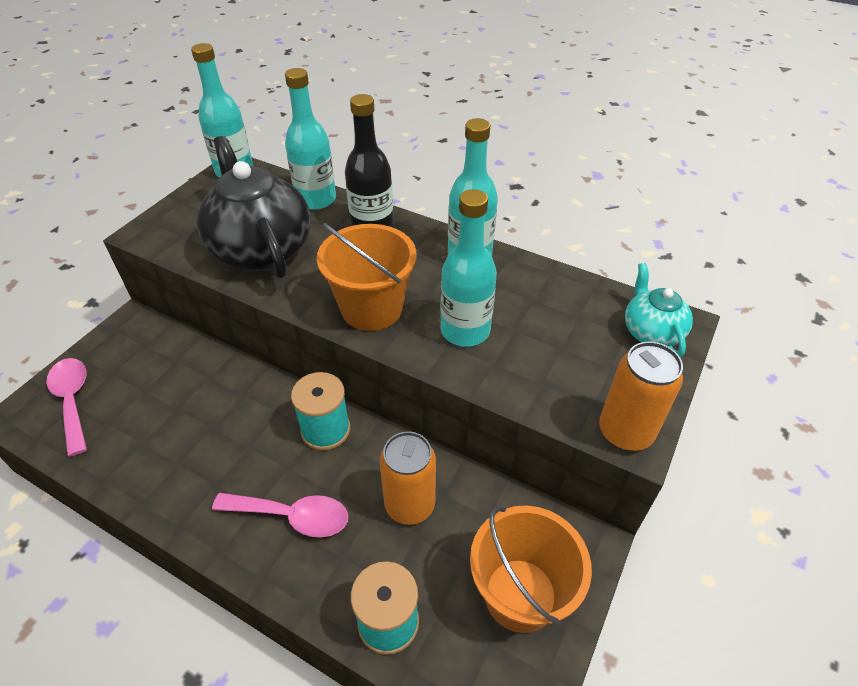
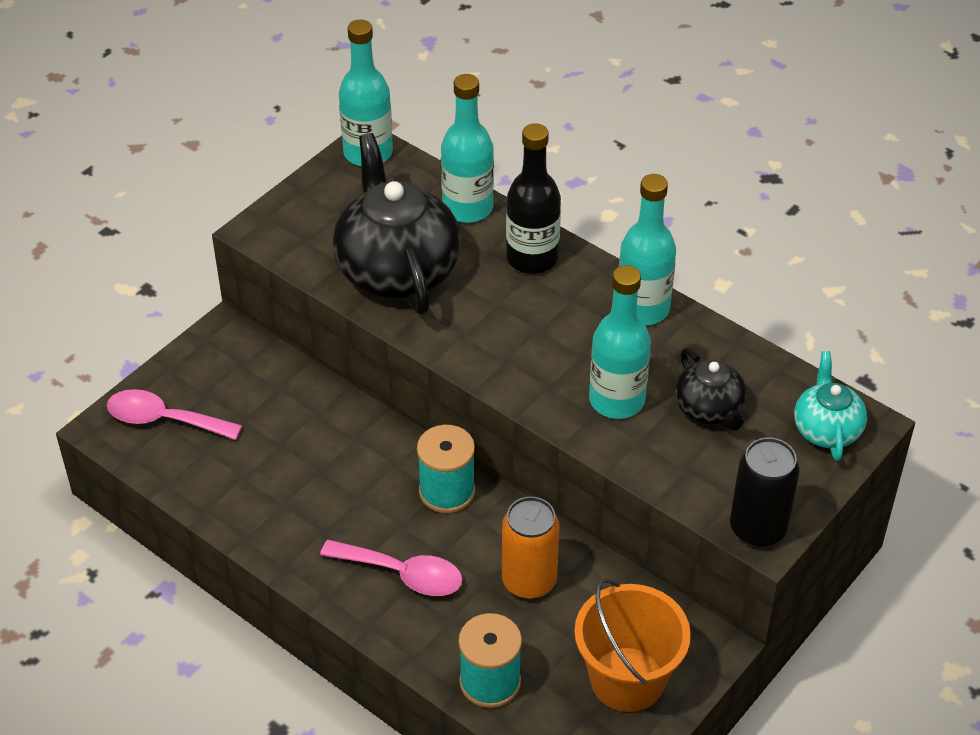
camera: 10 degrees right, 0 degrees up
pink spoon [47,358,87,457] -> pink spoon turned 60 degrees counterclockwise [107,389,243,440]
orange bucket [317,223,417,331] -> none
orange can [599,342,683,451] -> black can [730,438,799,548]
none -> black teapot [675,348,749,431]

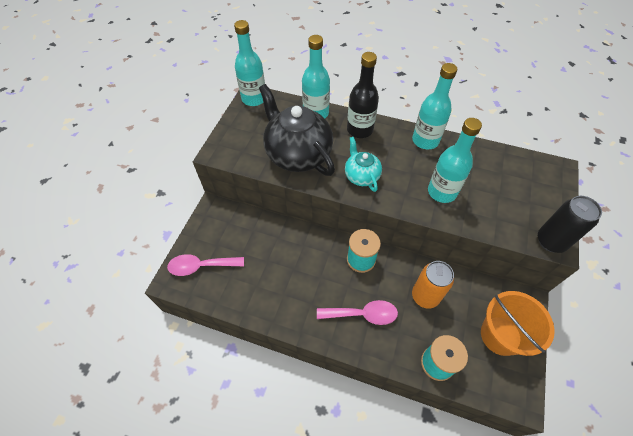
camera: 20 degrees left, 10 degrees up
black teapot [675,348,749,431] -> none
turquoise teapot [794,351,867,461] -> turquoise teapot moved to [345,137,382,192]

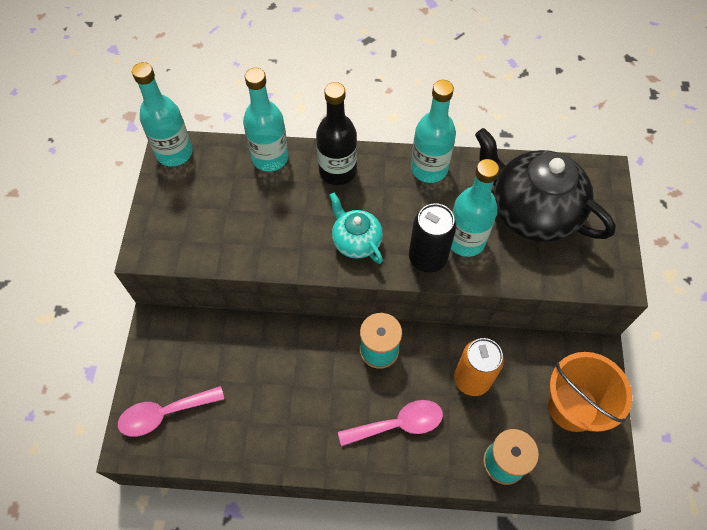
camera: 15 degrees left, 5 degrees up
black teapot [259,84,335,176] -> black teapot moved to [475,128,616,242]
black can [538,196,602,253] -> black can moved to [409,203,456,273]

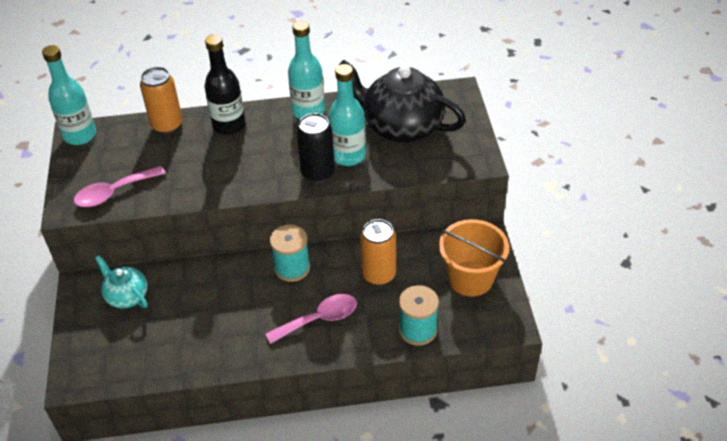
camera: 10 degrees left, 15 degrees down
pink spoon [118,386,224,437] -> pink spoon moved to [74,166,166,207]
turquoise bottle [243,68,289,171] -> orange can [140,67,183,134]
turquoise teapot [329,193,383,264] -> turquoise teapot moved to [95,256,148,309]

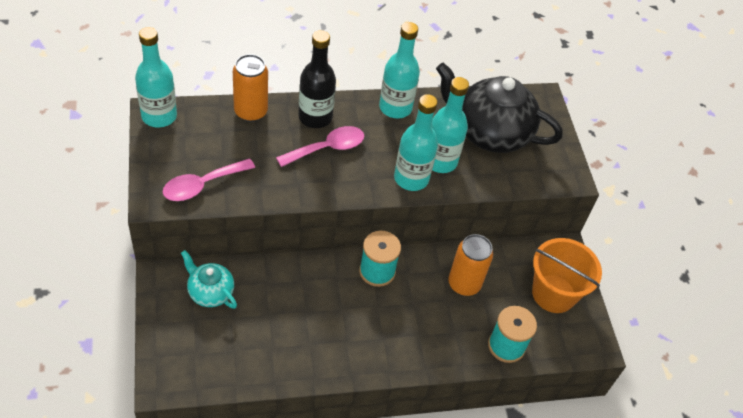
camera: 10 degrees left, 5 degrees up
pink spoon [265,294,357,344] -> pink spoon moved to [276,126,364,167]
black can [296,113,335,183] -> turquoise bottle [394,94,438,191]

